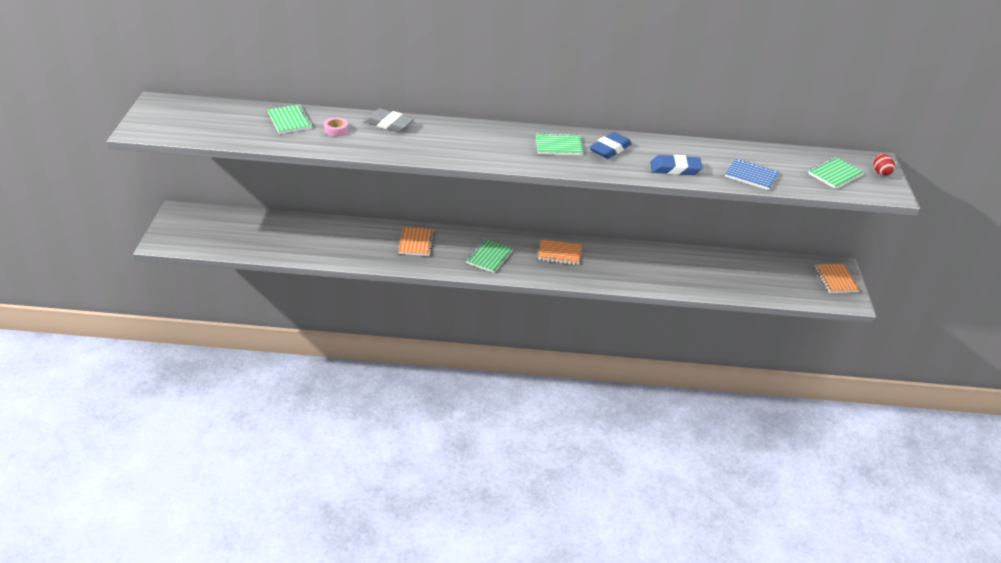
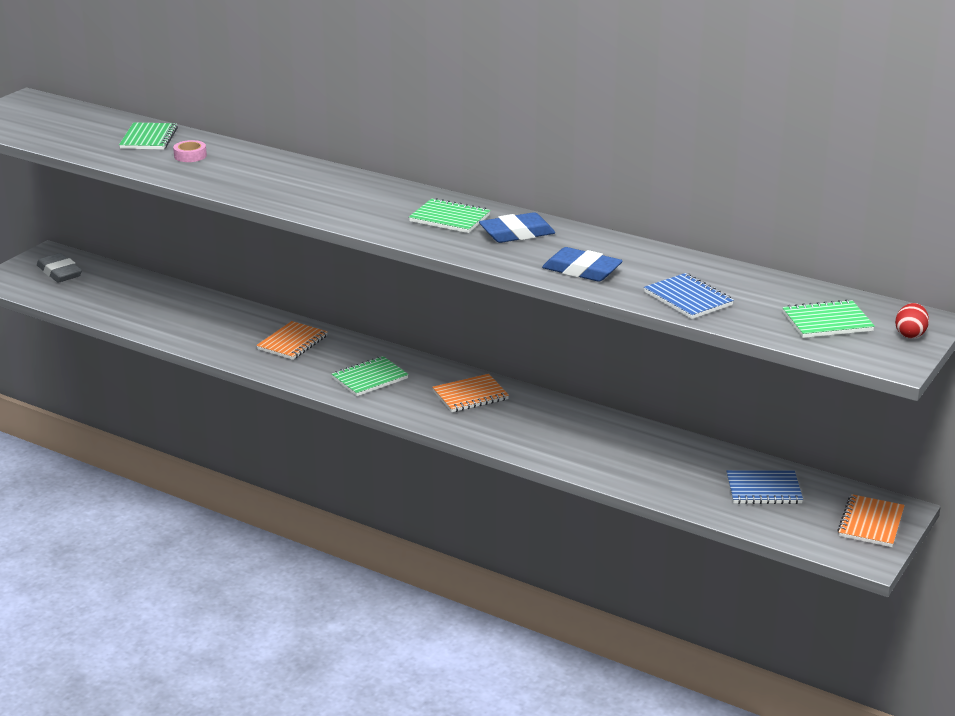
camera: 30 degrees right, 10 degrees down
grey eraser [364,108,414,132] -> grey eraser moved to [37,253,82,283]
orange notebook [538,239,582,265] -> orange notebook turned 60 degrees counterclockwise [432,374,509,412]
none -> blue notebook [726,470,803,504]

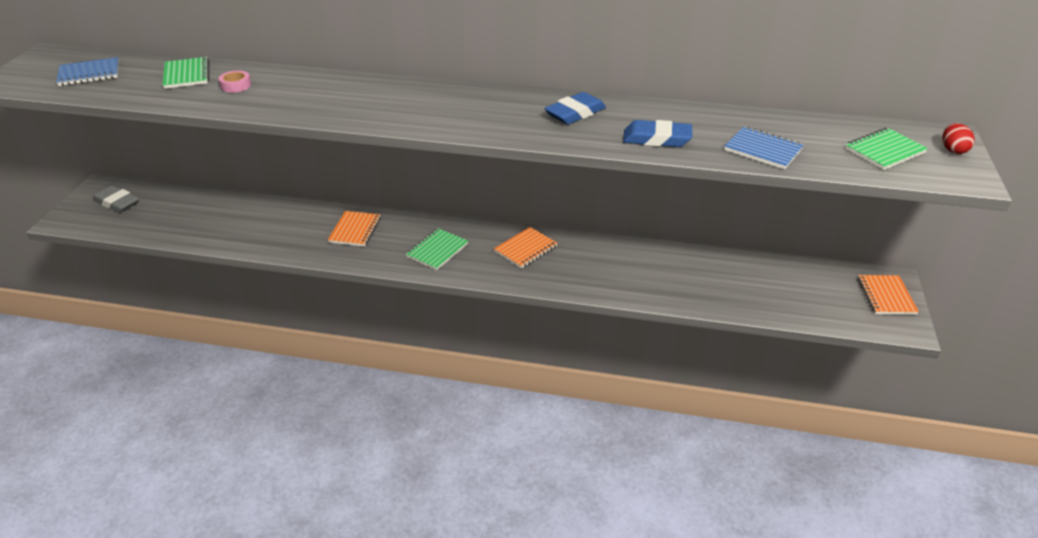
camera: 20 degrees left, 10 degrees up
green notebook [409,198,491,233] -> none
blue notebook [726,470,803,504] -> blue notebook moved to [56,57,119,86]

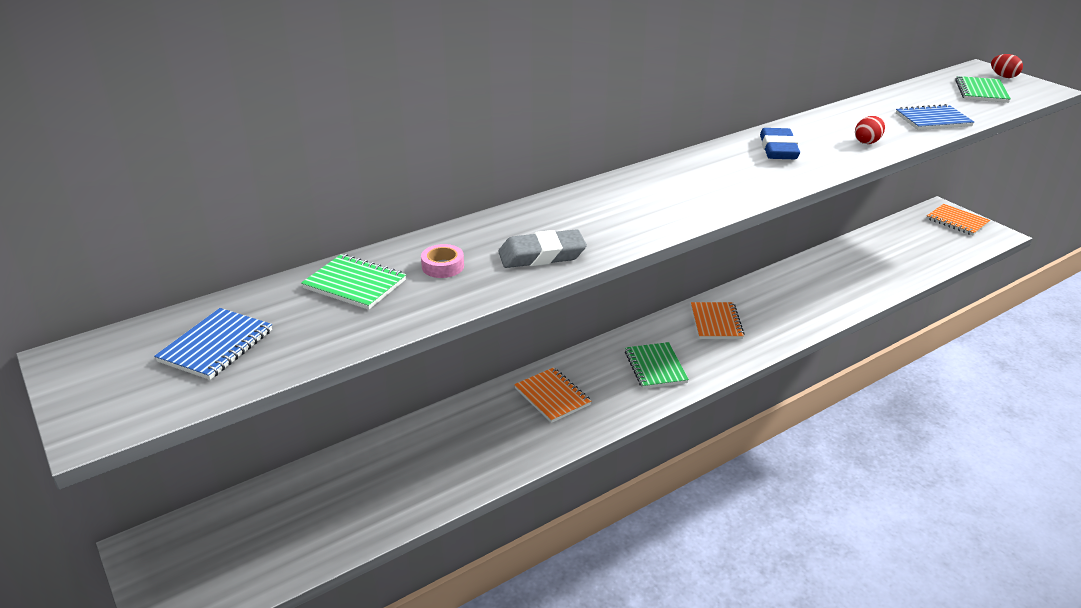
camera: 45 degrees left, 5 degrees down
grey eraser [93,185,139,213] -> grey eraser moved to [498,229,587,268]
blue eraser [623,120,692,147] -> red egg [855,116,885,144]

